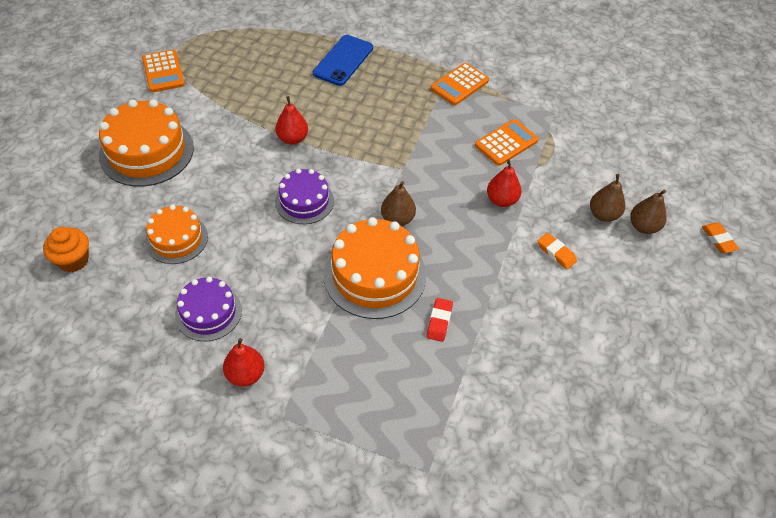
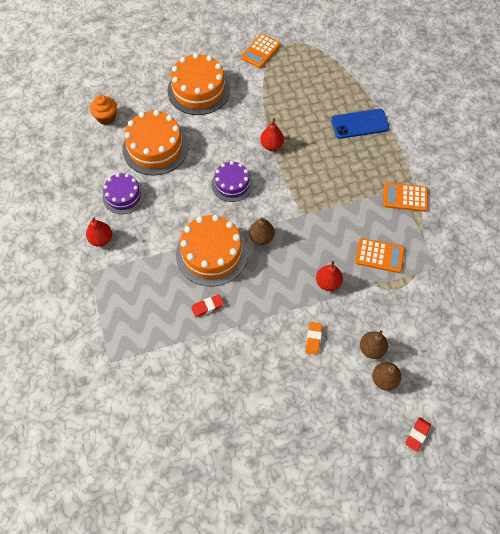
camera: 55 degrees right, 10 degrees up
orange cake [145,205,208,264] -> orange cake [122,110,189,175], size x1.64
orange eraser [702,223,739,253] -> red eraser [405,417,431,452]

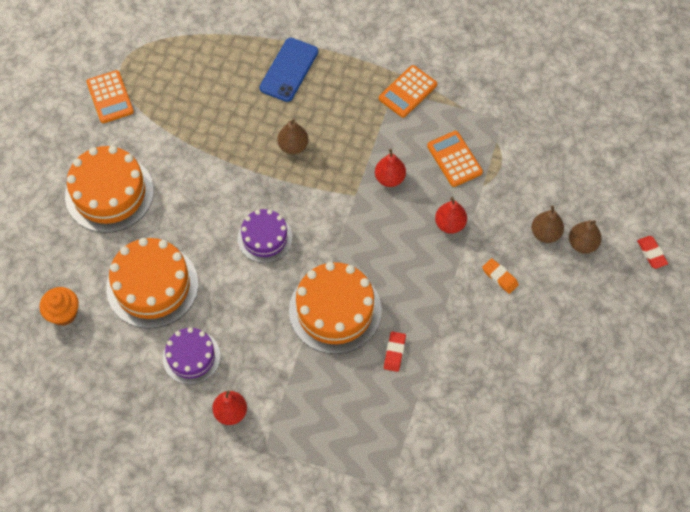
camera: 55 degrees left, 0 degrees up
brown pear [249,217,275,245] -> brown pear moved to [277,119,308,154]
red pear [260,118,284,151] -> red pear moved to [375,149,406,187]
orange calculator [355,238,405,273] -> orange calculator turned 75 degrees counterclockwise [427,131,483,187]

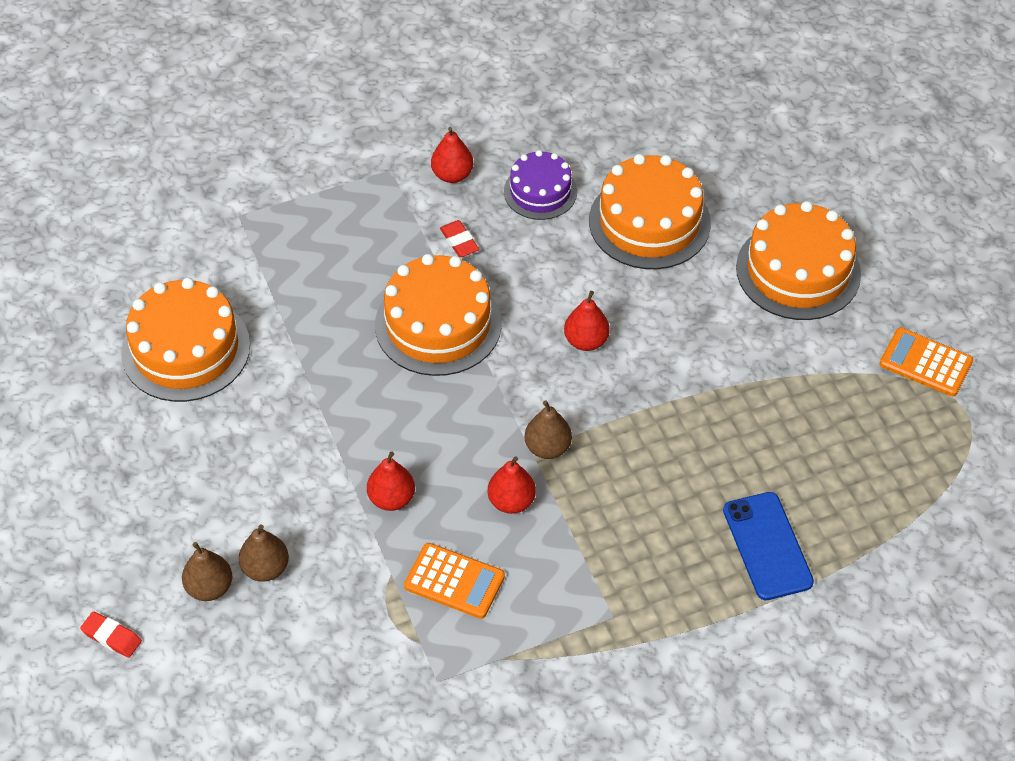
camera: 140 degrees right, 10 degrees down
orange cupcake [39,287,79,326] -> none
purple cake [238,209,292,263] -> red pear [564,291,610,351]
brown pear [277,119,308,154] -> brown pear moved to [525,400,572,459]
orange calculator [379,65,437,118] -> none
red eraser [384,331,406,372] -> red eraser moved to [440,220,479,257]
orange eraser [482,258,519,294] -> none
none -> orange cake [121,278,250,402]

